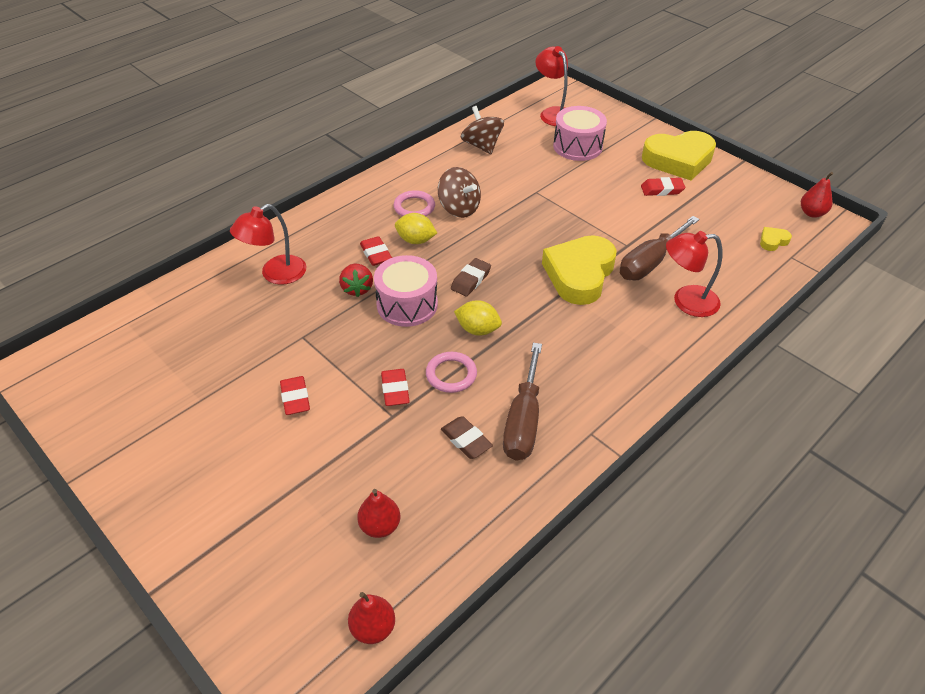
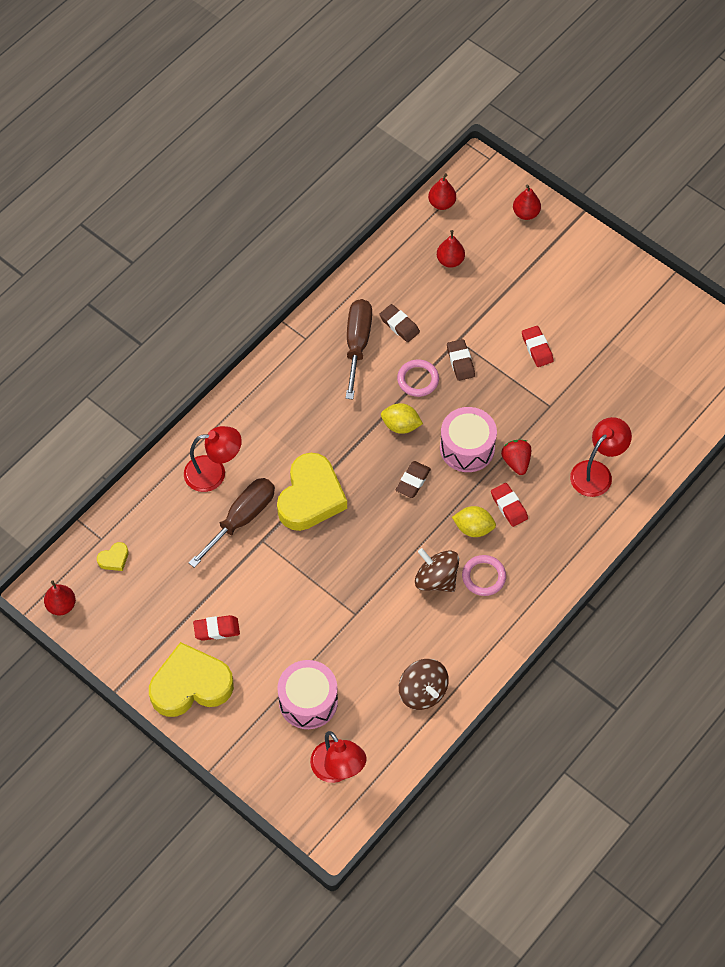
camera: 175 degrees right, 15 degrees up
red eraser [381,369,410,406] -> brown eraser [447,339,475,381]
none -> red pear [513,184,541,220]

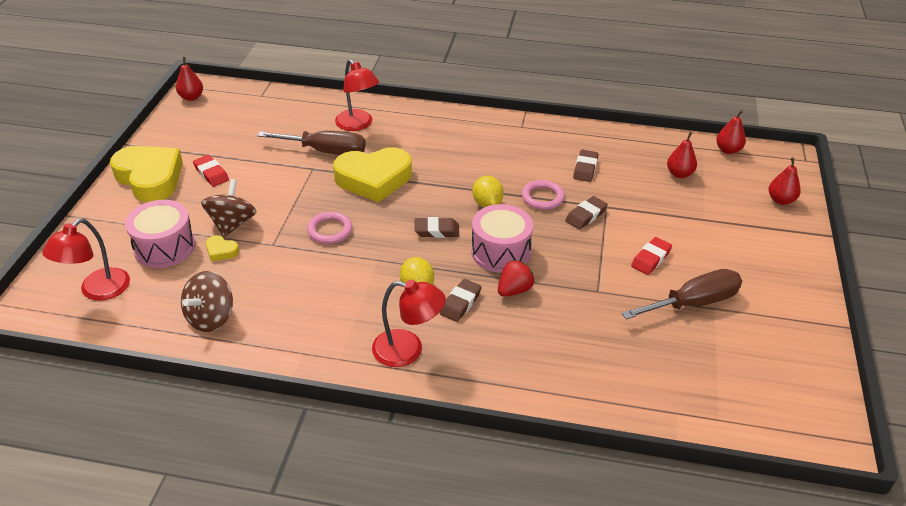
camera: 60 degrees right, 20 degrees down
yellow heart [97,542,128,571] -> yellow heart moved to [206,235,239,262]
brown screwdriver [346,299,372,399] -> brown screwdriver moved to [622,269,742,320]
brown spinning top [415,548,459,592] -> brown spinning top moved to [201,179,256,237]
pink ring [462,555,506,596] -> pink ring moved to [307,212,352,244]
red eraser [491,483,528,527] -> brown eraser [440,279,482,322]
red lamp [570,417,632,497] -> red lamp moved to [372,279,446,367]

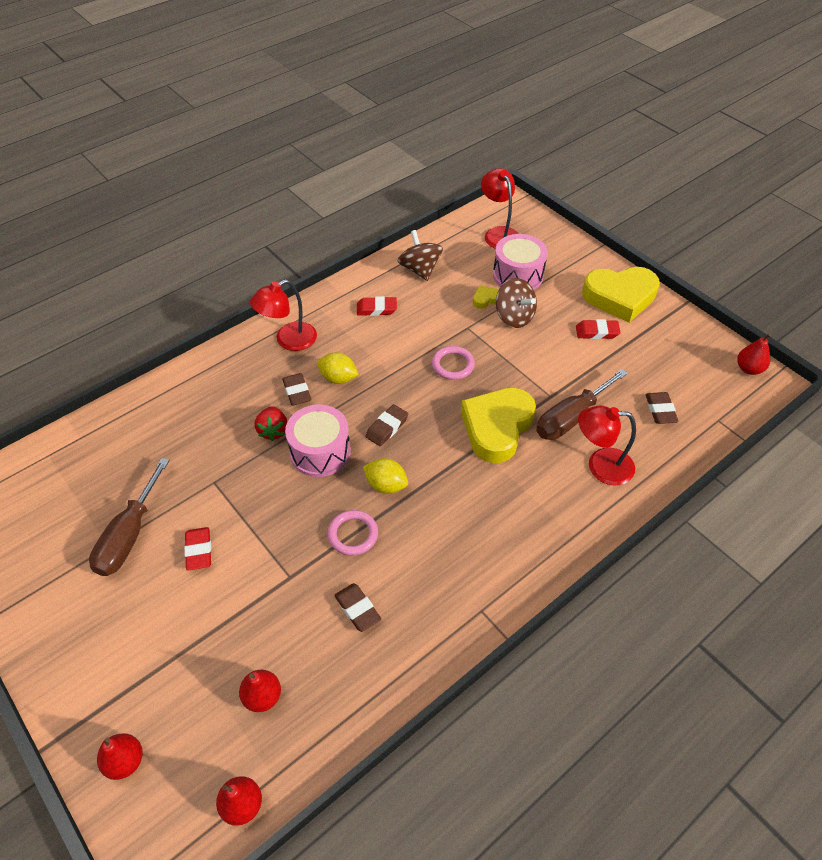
camera: 130 degrees right, 10 degrees up
brown eraser [565,196,608,230] -> brown eraser moved to [646,392,679,424]
none -> red eraser [357,296,397,316]

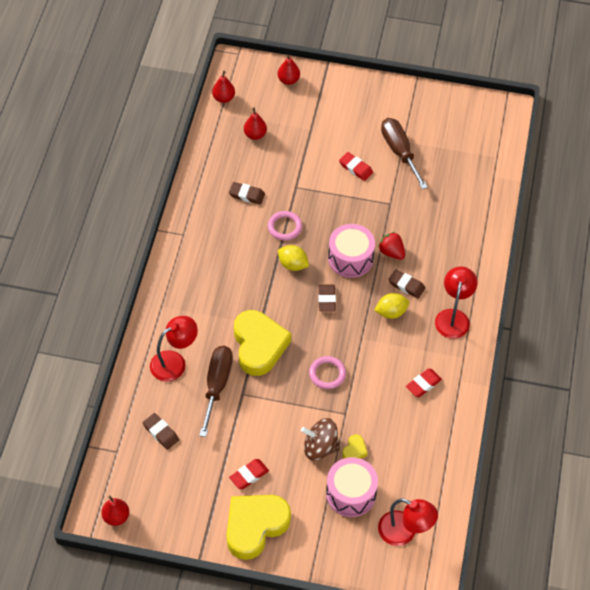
camera: 140 degrees right, 5 degrees up
yellow lemon [363,458,408,494] -> yellow lemon turned 45 degrees clockwise [278,245,309,271]
brown spinning top [398,230,443,281] -> none

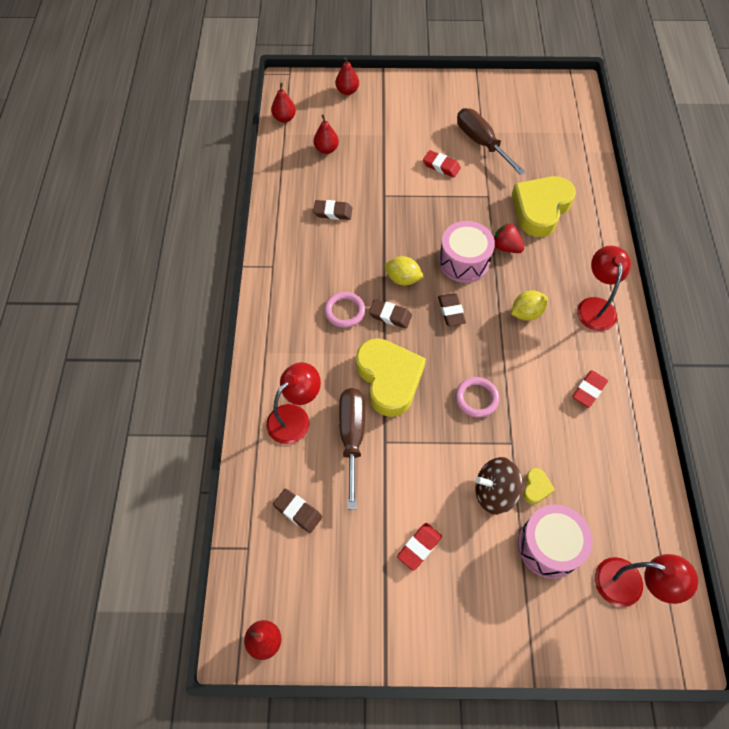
camera: 10 degrees left, 5 degrees up
yellow heart [226,495,291,560] -> yellow heart moved to [512,176,576,237]
pink ring [268,211,302,240] -> pink ring moved to [324,292,365,328]
brown eraser [388,269,425,298] -> brown eraser moved to [369,299,412,328]

